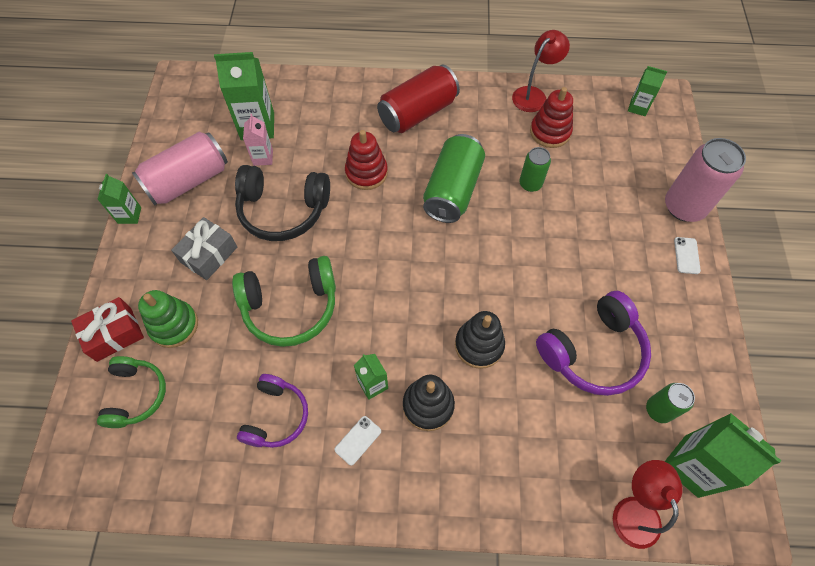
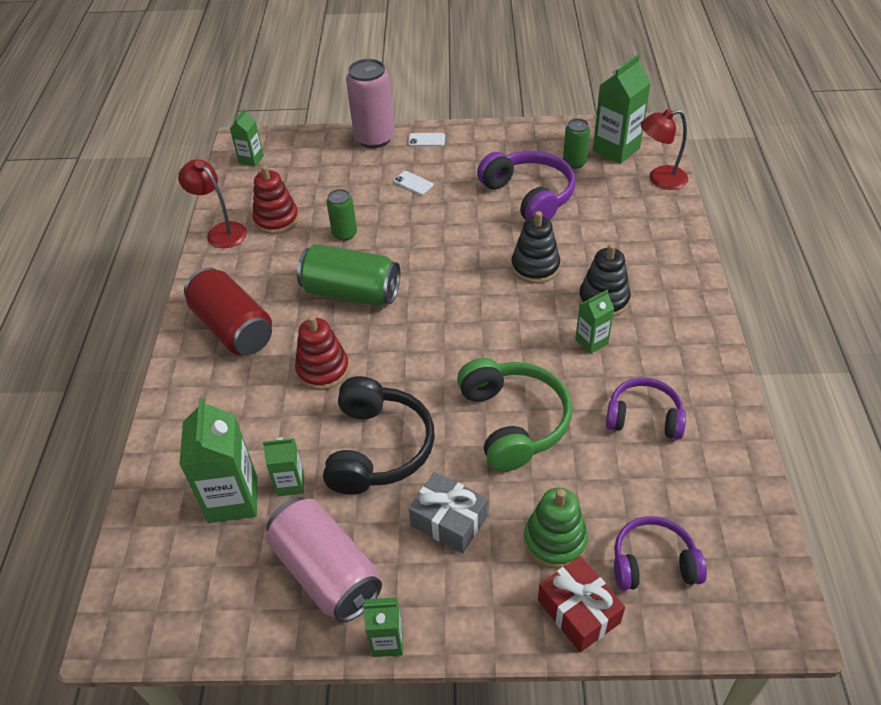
camera: 90 degrees left, 15 degrees down
green headphones [97,356,166,428] -> purple headphones [614,516,707,590]
pink carton [243,114,273,166] -> green carton [263,437,304,496]
white phone [335,416,381,466] -> white phone moved to [393,171,433,195]

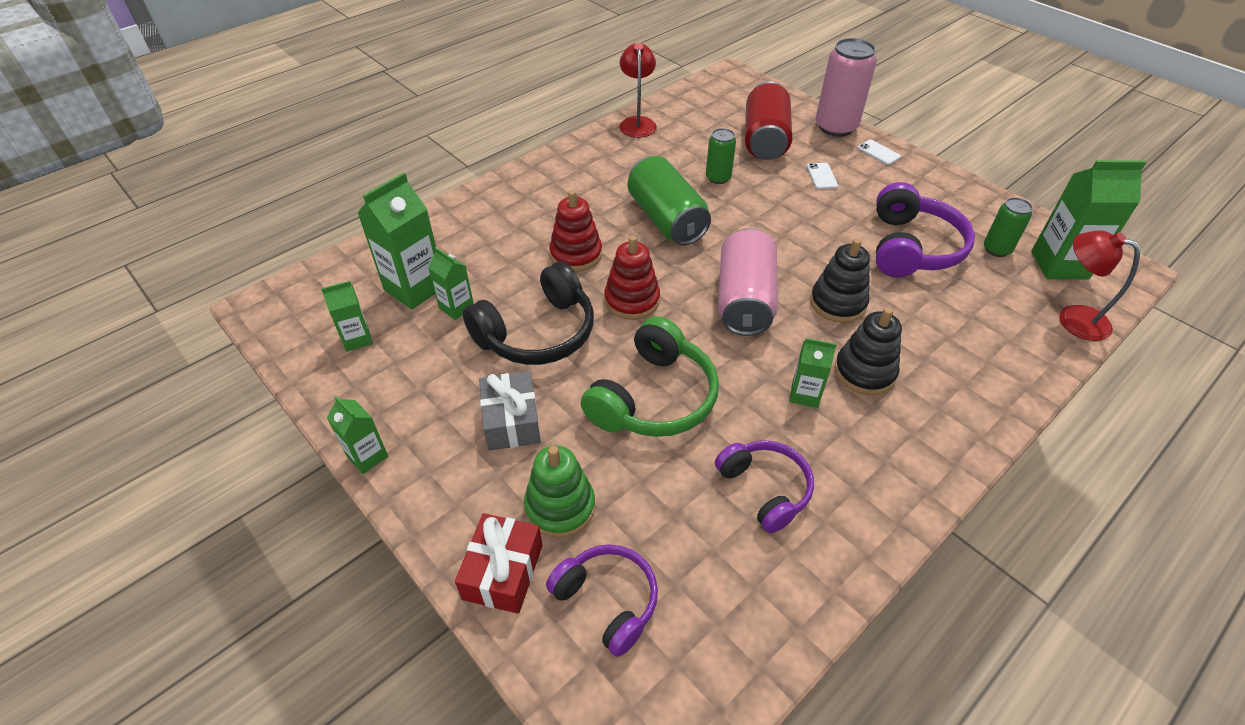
camera: 45 degrees right, 0 degrees up
red can [184,267,272,355] -> red can moved to [745,81,792,160]
green carton [230,109,264,167] -> green carton moved to [321,281,373,352]
red stacking toy [253,165,299,234] -> red stacking toy moved to [604,236,660,320]
pink can [266,497,382,623] -> pink can moved to [718,228,778,336]

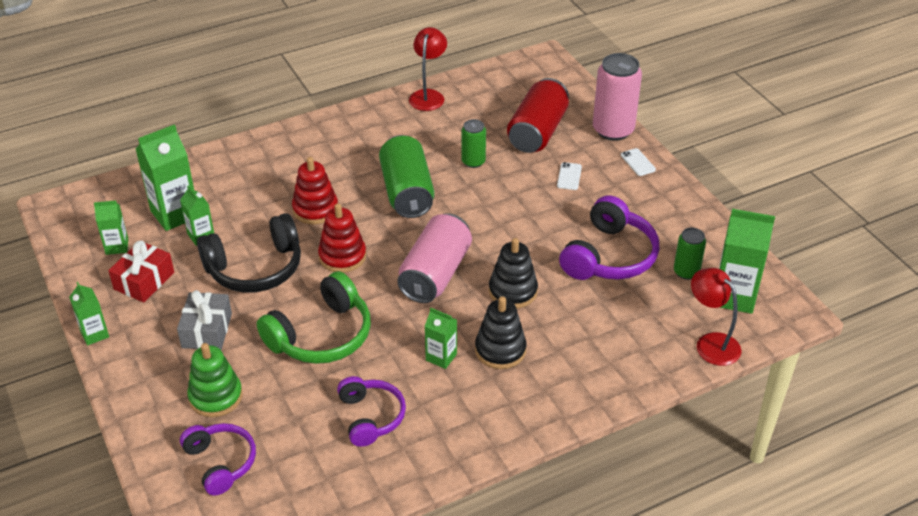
camera: 15 degrees right, 5 degrees down
red gift [455,513,543,614] -> red gift moved to [108,240,174,302]

